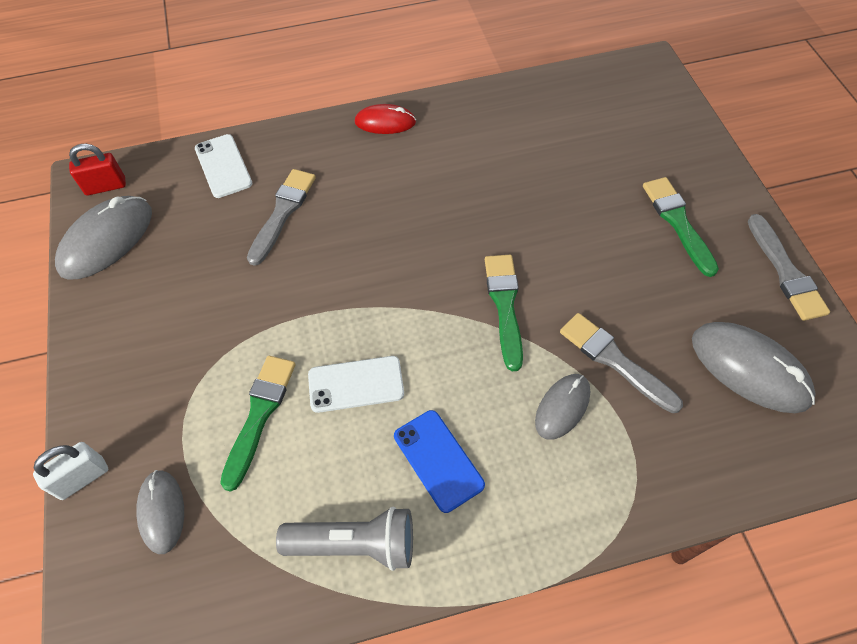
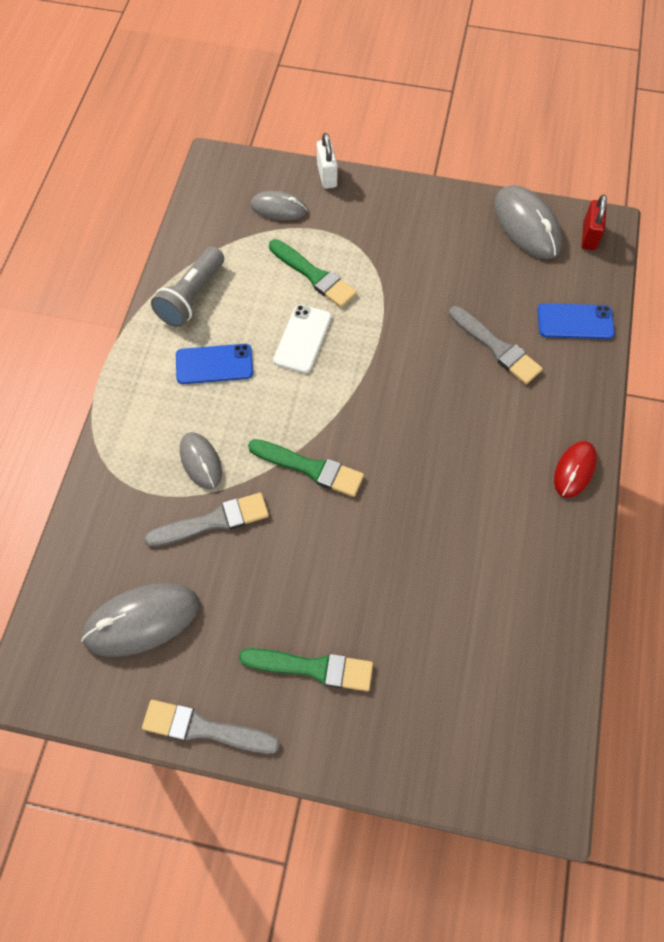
camera: 115 degrees right, 5 degrees up
white phone [195,134,252,198] -> blue phone [537,303,615,339]

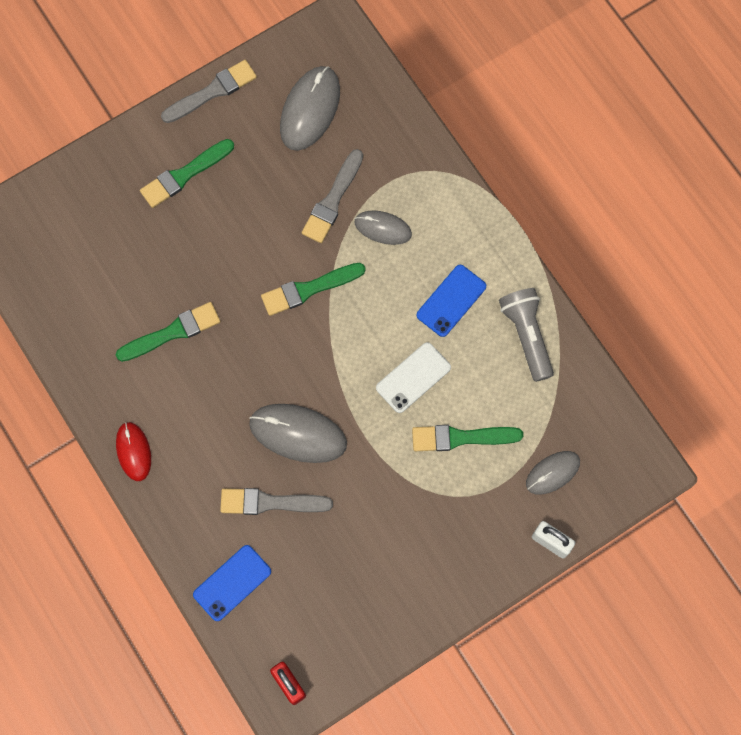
camera: 135 degrees right, 10 degrees up
white phone [273,304,331,373] -> white phone turned 75 degrees clockwise [376,342,451,413]
grey mouse [494,185,562,259] -> grey mouse moved to [249,404,347,463]
none -> green brush [116,302,220,362]

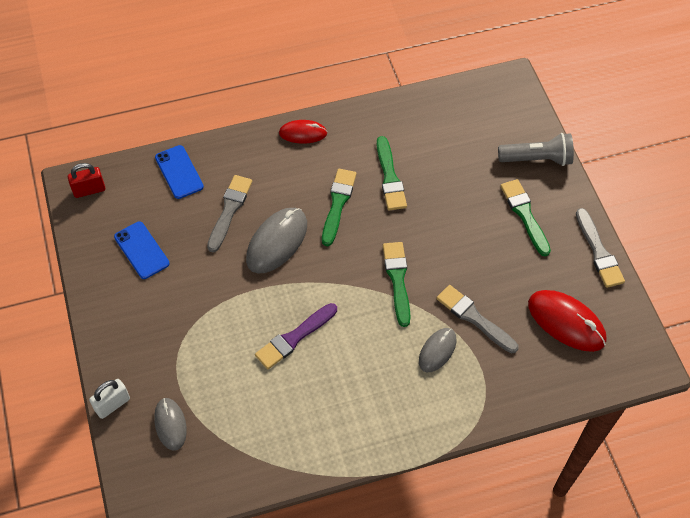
camera: 105 degrees right, 15 degrees down
grey mouse [280,66,340,151] -> red mouse [528,290,607,352]
white phone [376,342,451,413] -> purple brush [255,303,337,369]
green brush [412,425,523,451] -> green brush moved to [322,169,356,246]
blue phone [417,265,486,337] -> blue phone moved to [114,221,170,279]
grey flashlight [499,288,554,382] -> grey flashlight moved to [498,133,574,166]

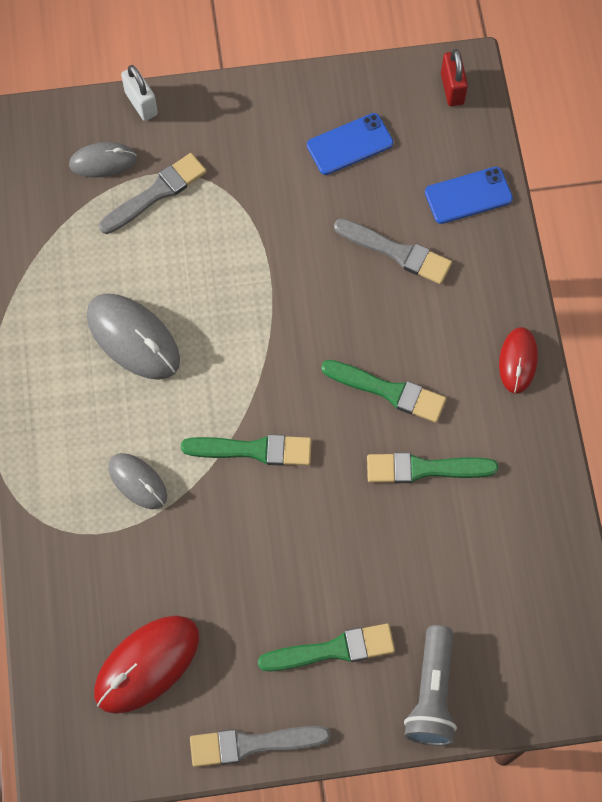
camera: 100 degrees right, 10 degrees up
grey mouse [246,208,307,273] -> grey mouse moved to [87,293,180,380]
purple brush [255,303,337,369] -> none
grey brush [437,285,519,353] -> grey brush moved to [99,153,207,234]

